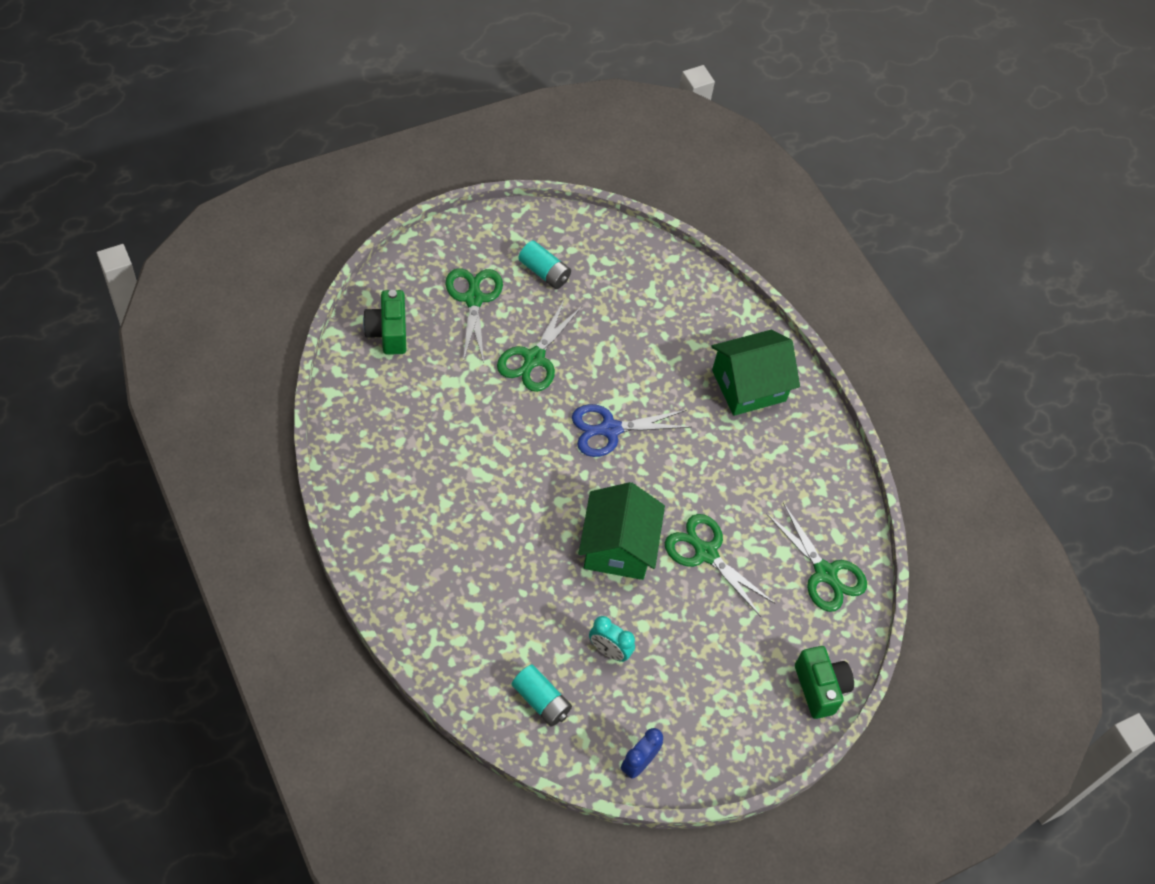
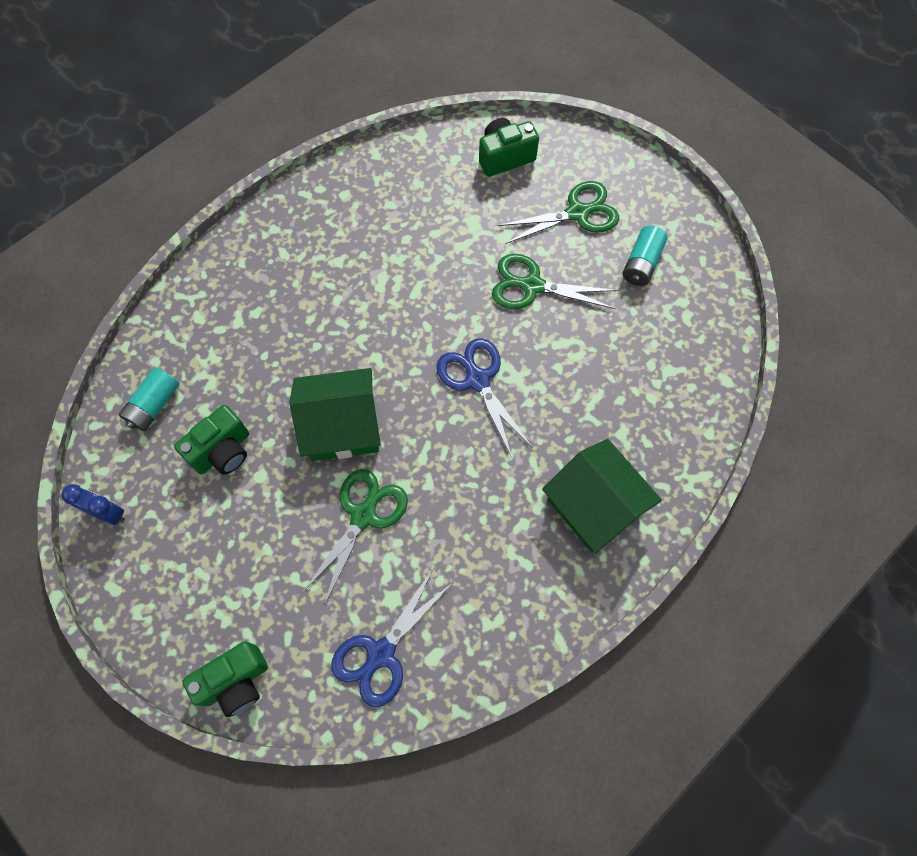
camera: 80 degrees right, 10 degrees up
turquoise clock [589,616,635,662] -> green camera [174,405,249,475]
green scissors [766,502,867,612] -> blue scissors [331,567,452,707]

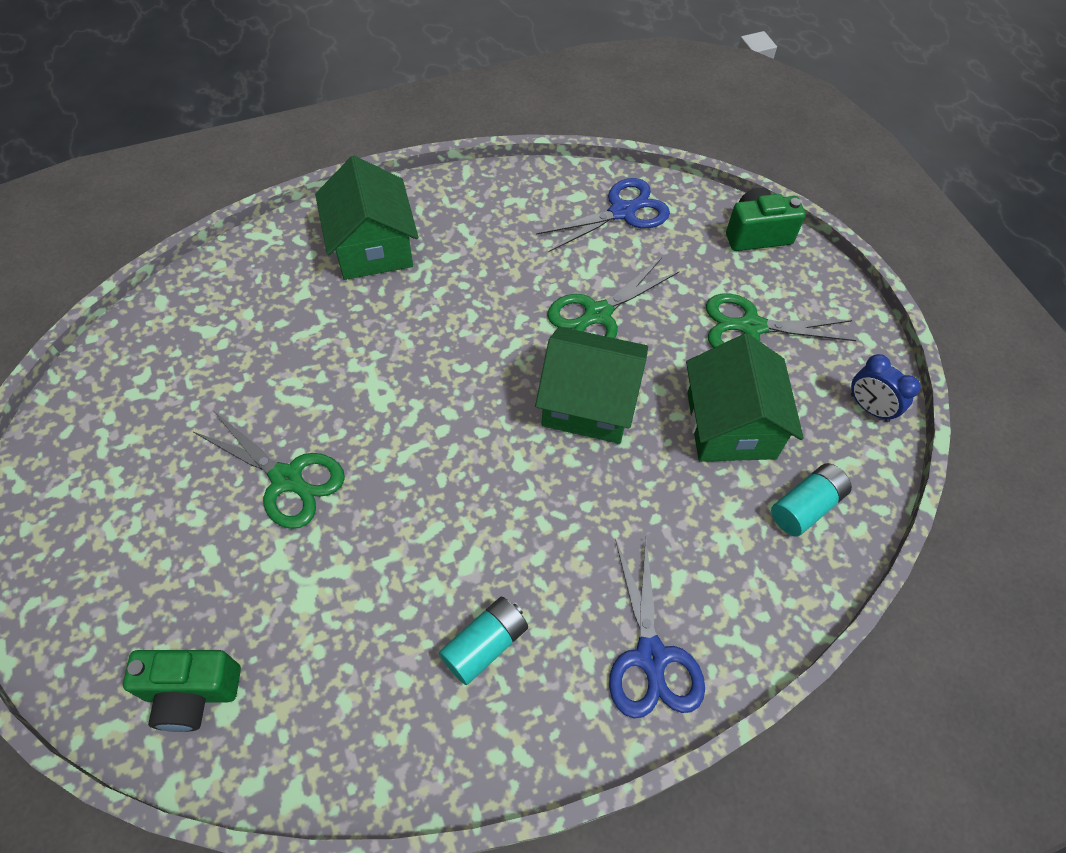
camera: 160 degrees left, 10 degrees down
green camera [174,405,249,475] -> green house [686,333,804,462]
blue scissors [436,338,533,457] -> blue scissors moved to [609,539,705,718]
green scissors [498,181,619,244] -> green scissors moved to [706,293,856,348]
turquoise battery [623,226,667,286] -> turquoise battery moved to [439,597,528,685]

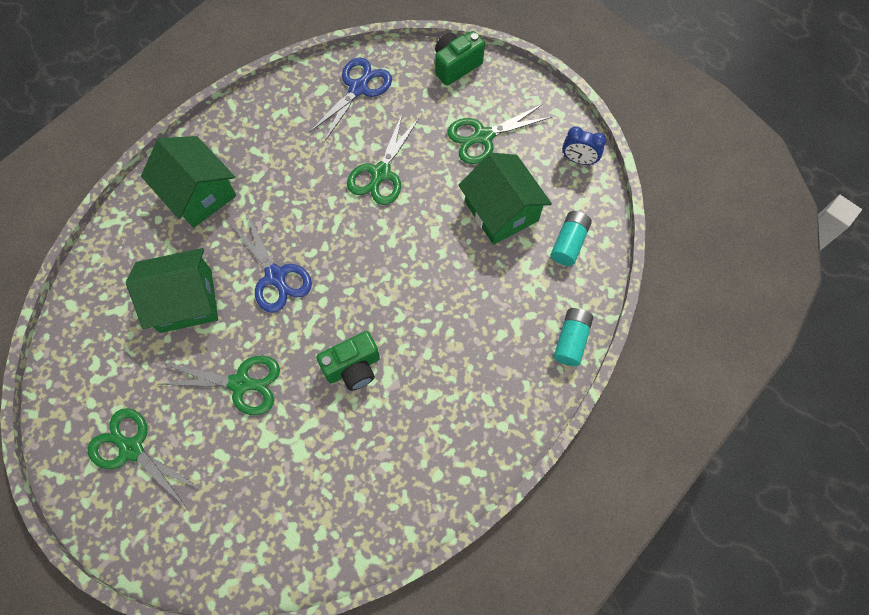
camera: 25 degrees left, 10 degrees up
green camera [123,650,241,732] -> green camera moved to [316,331,380,391]
turquoise battery [439,597,528,685] -> turquoise battery moved to [554,308,593,366]
green house [535,327,648,444] -> green house moved to [126,248,218,333]
blue scissors [609,539,705,718] -> blue scissors moved to [231,214,312,313]
none -> green scissors [88,408,201,507]

